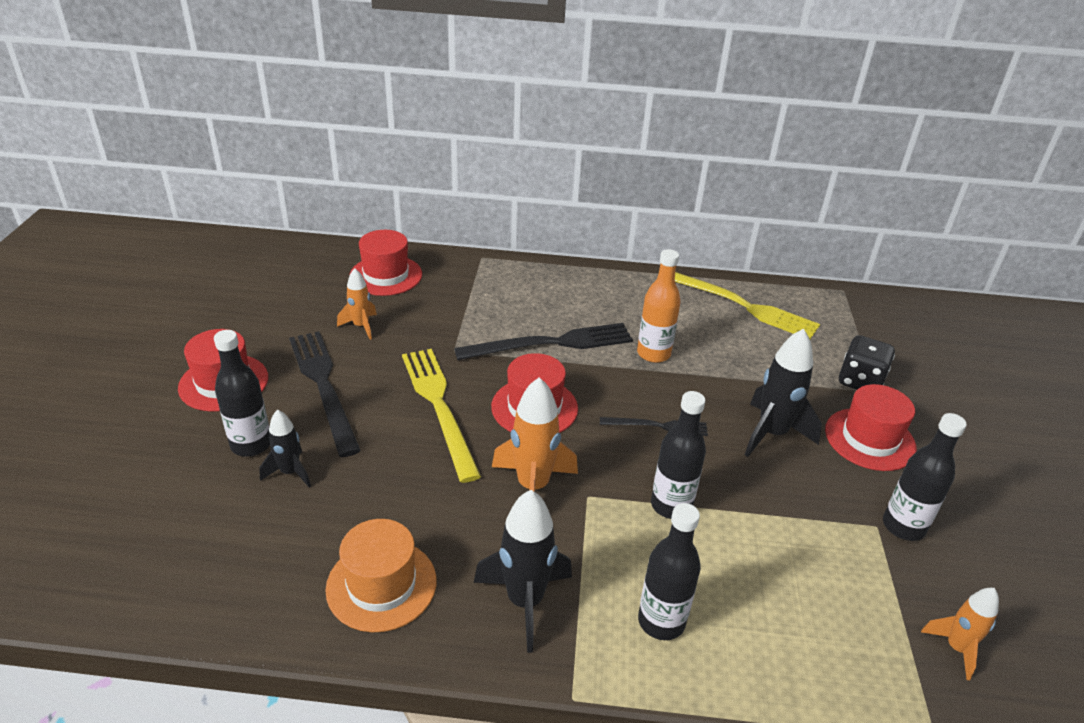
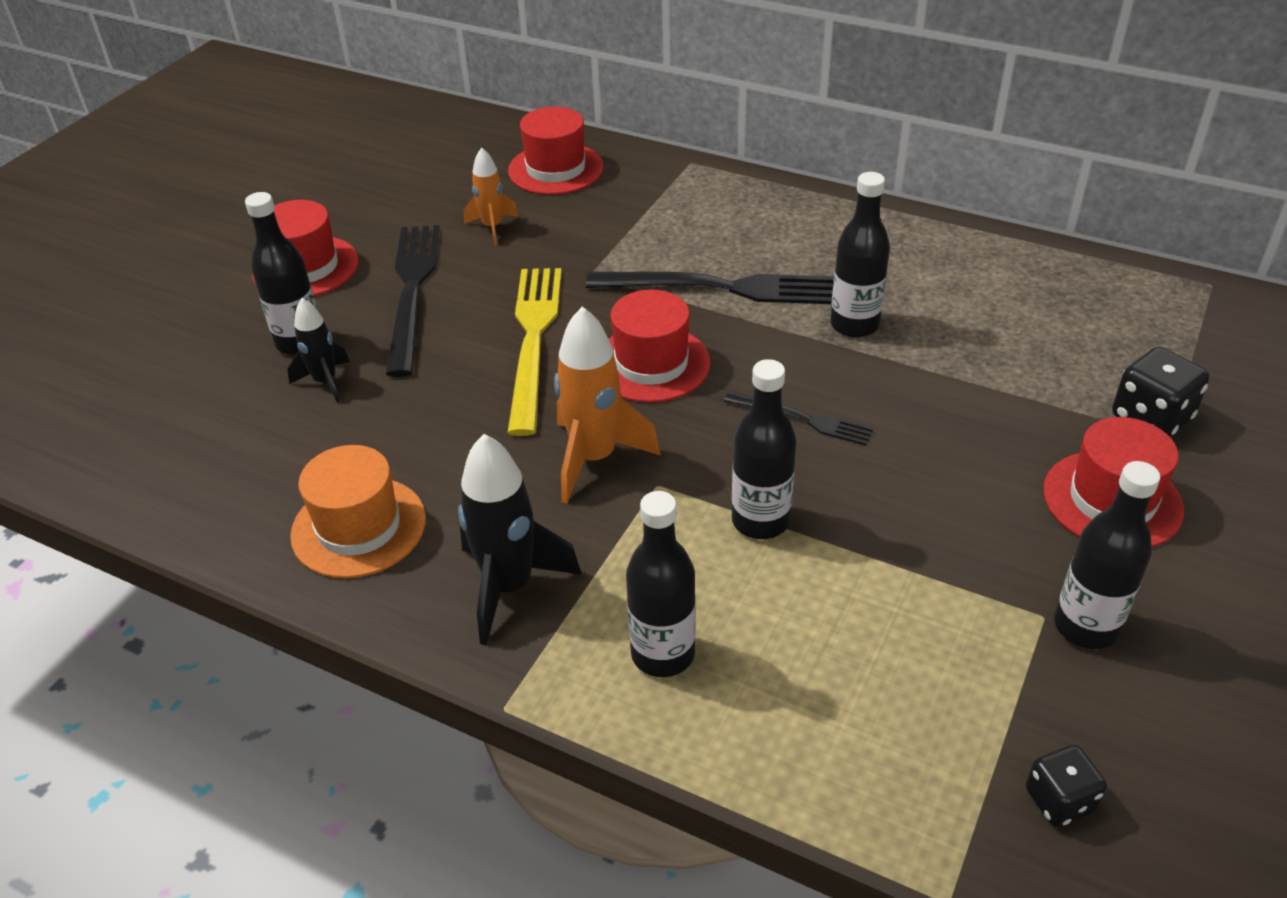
camera: 25 degrees right, 5 degrees up
orange bottle [637,249,681,363] -> black bottle [830,172,890,338]
yellow fork [675,272,820,339] -> none
black rocket [745,328,822,457] -> none
orange rocket [921,588,999,680] -> black dice [1026,745,1107,827]

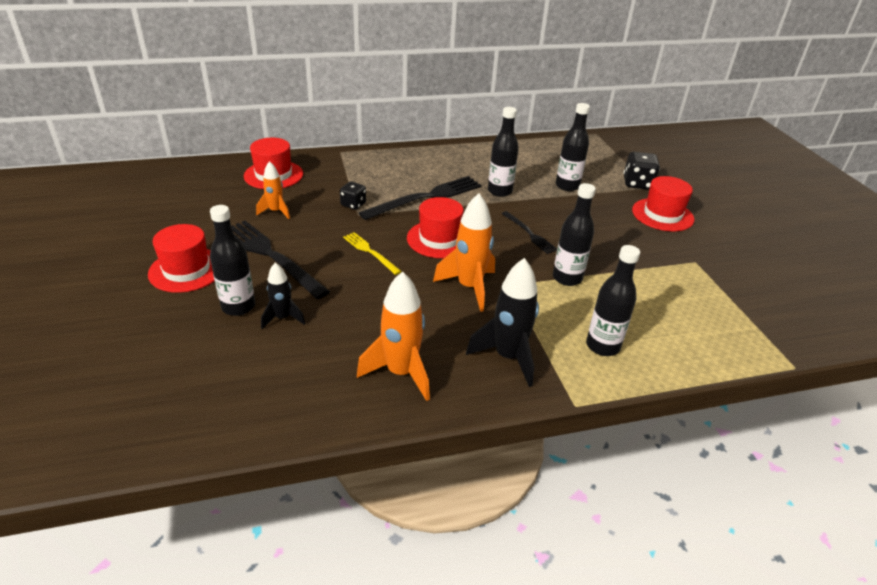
camera: 45 degrees left, 5 degrees down
orange hat [290,445,426,578] -> orange rocket [357,271,430,401]
yellow fork [507,268,562,436] -> yellow fork [343,232,402,275], size x0.54
black fork [724,392,874,446] -> black fork turned 75 degrees clockwise [502,211,557,254]
black dice [1026,745,1107,827] -> black dice moved to [340,181,366,210]
black bottle [1054,461,1160,649] -> black bottle moved to [556,103,590,191]

